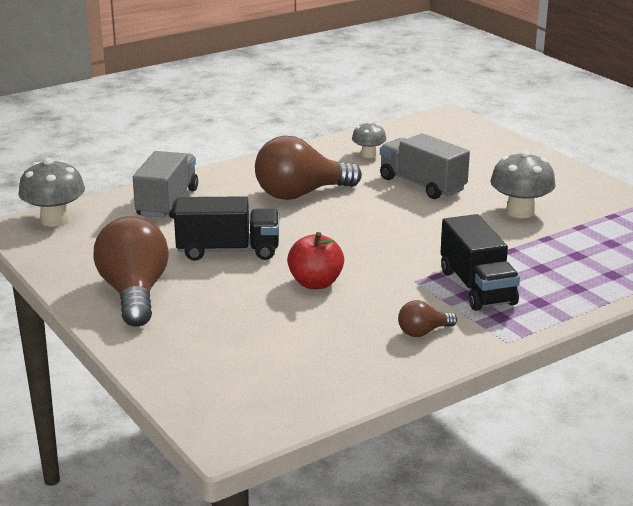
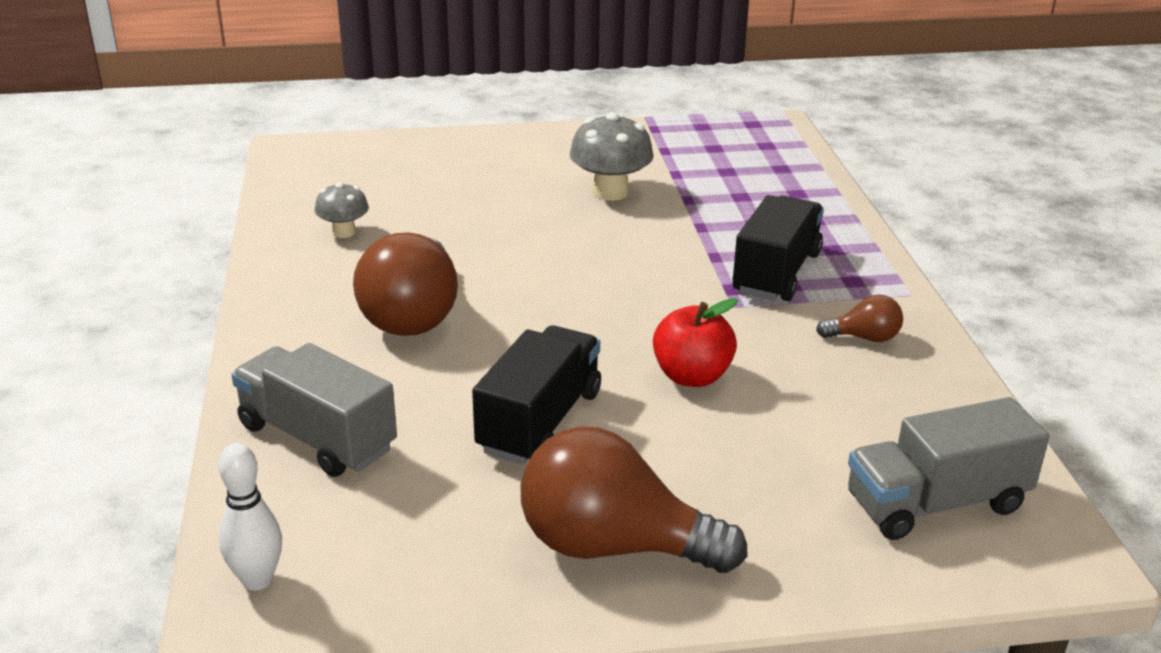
camera: 65 degrees left, 5 degrees up
grey mushroom [18,158,85,227] -> white bowling pin [218,443,282,591]
grey truck [380,133,470,199] -> grey truck moved to [848,397,1049,540]
brown light bulb [398,300,457,337] -> brown light bulb turned 90 degrees counterclockwise [816,295,903,342]
black truck [441,214,520,311] -> black truck turned 75 degrees counterclockwise [733,195,824,301]

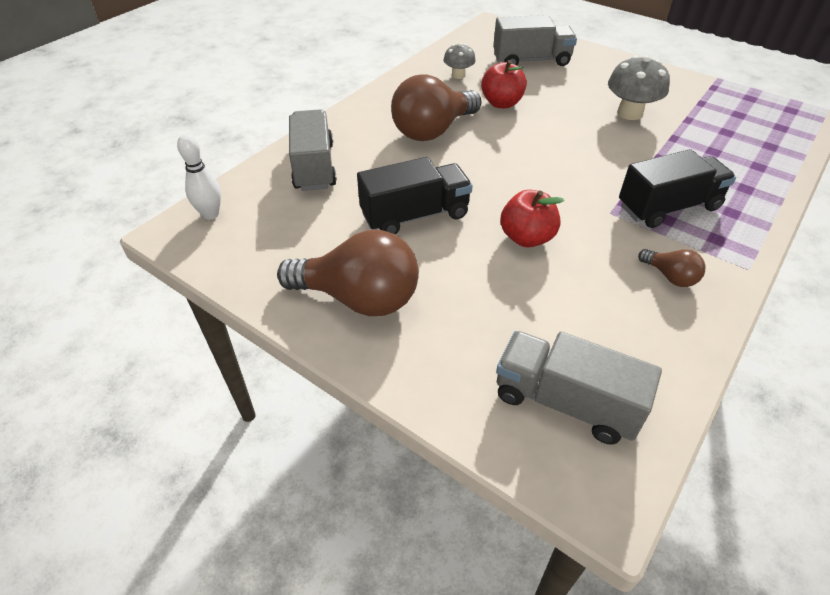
camera: 45 degrees right, 15 degrees up
brown light bulb [520,426,748,573] -> brown light bulb turned 135 degrees clockwise [277,230,419,316]
none -> red apple [481,60,527,108]
none -> grey truck [493,15,577,66]

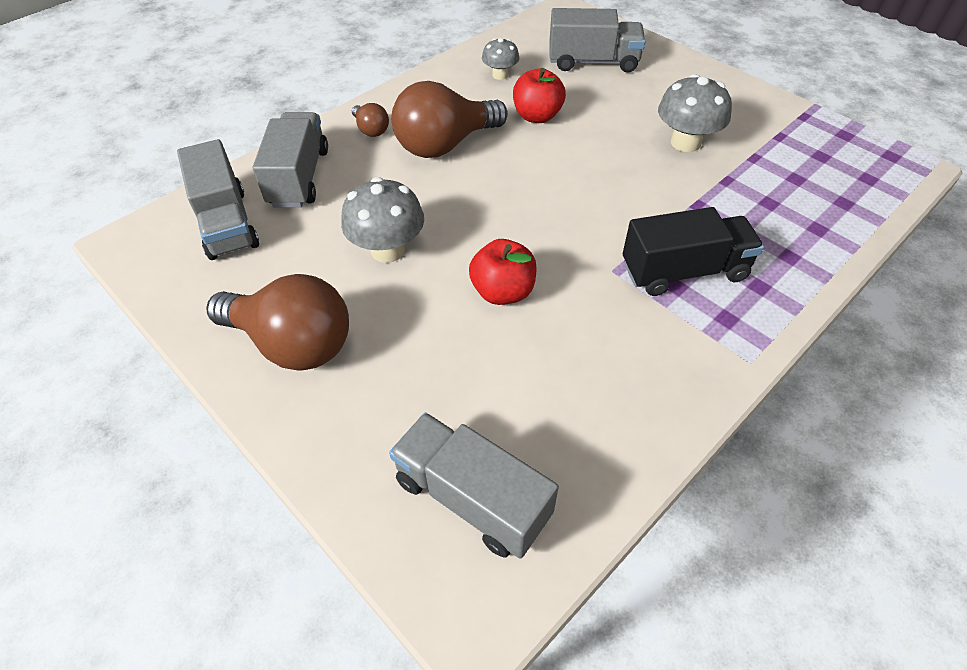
camera: 10 degrees right, 5 degrees up
white bowling pin [177,134,221,220] -> none
black truck [357,157,473,235] -> grey mushroom [341,177,424,263]
brown light bulb [638,249,706,287] -> brown light bulb moved to [352,103,389,137]
none -> grey truck [177,139,259,260]

